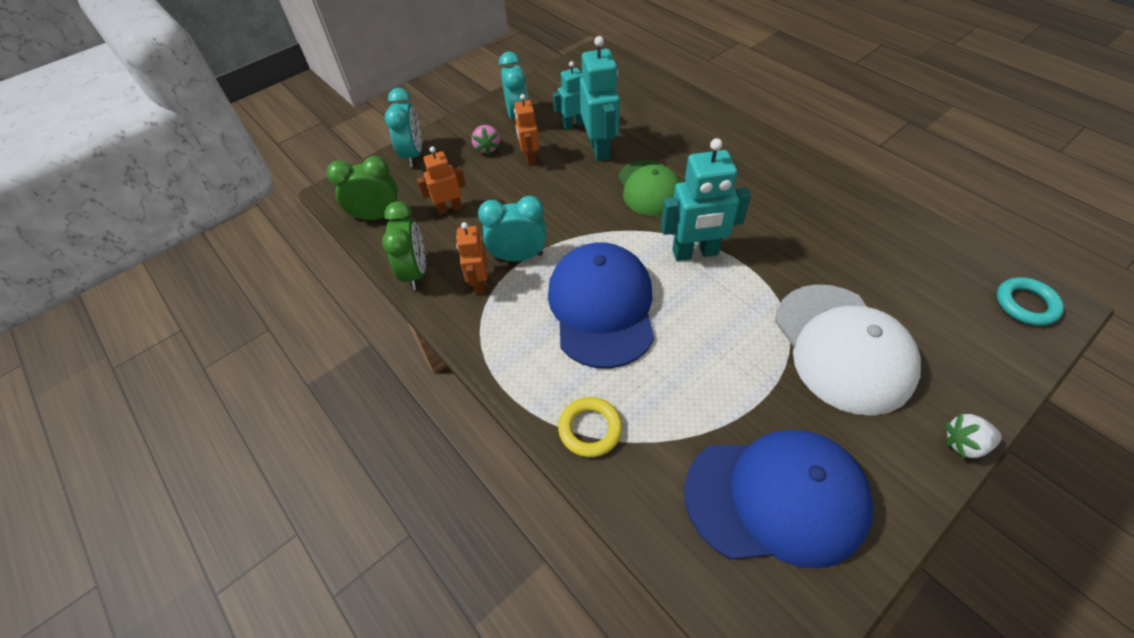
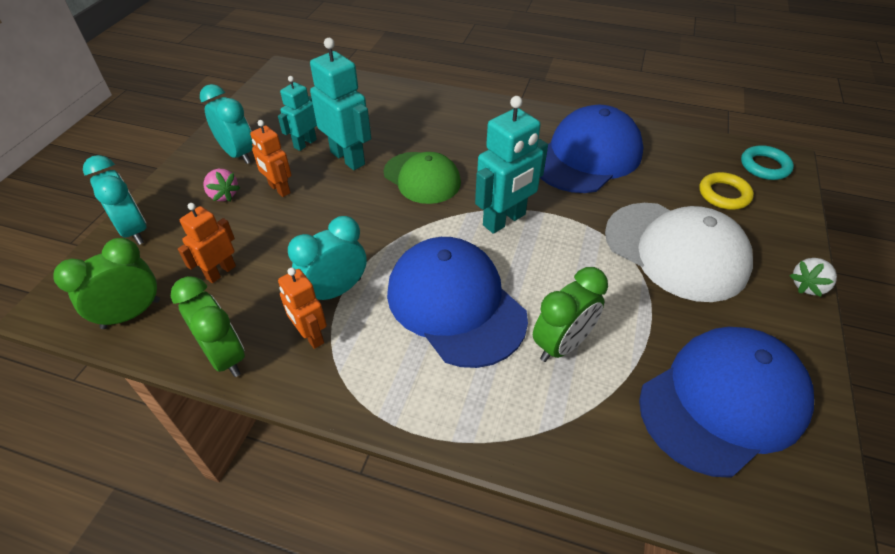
camera: 35 degrees left, 5 degrees down
yellow ring [558,397,623,457] -> yellow ring moved to [699,172,754,210]
none -> green clock [533,267,608,362]
none -> blue cap [540,105,644,193]

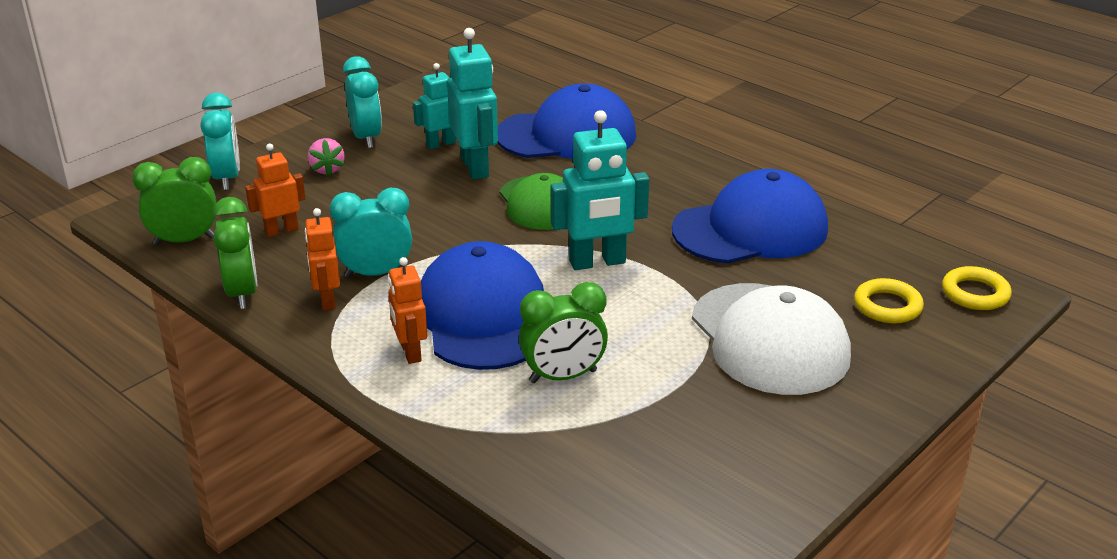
camera: 25 degrees right, 15 degrees down
orange robot [250,120,291,197] -> orange robot moved to [388,257,427,364]
blue cap [639,327,814,478] -> blue cap moved to [498,84,636,159]
turquoise ring [741,145,794,180] -> yellow ring [942,266,1012,310]
white strawberry [790,258,837,297] -> none

